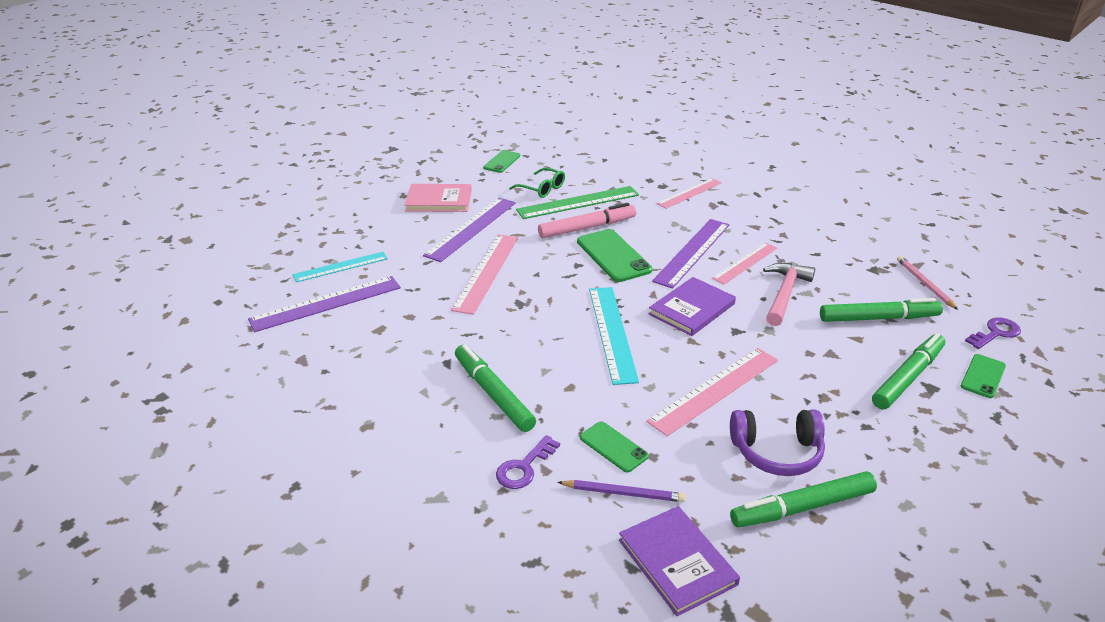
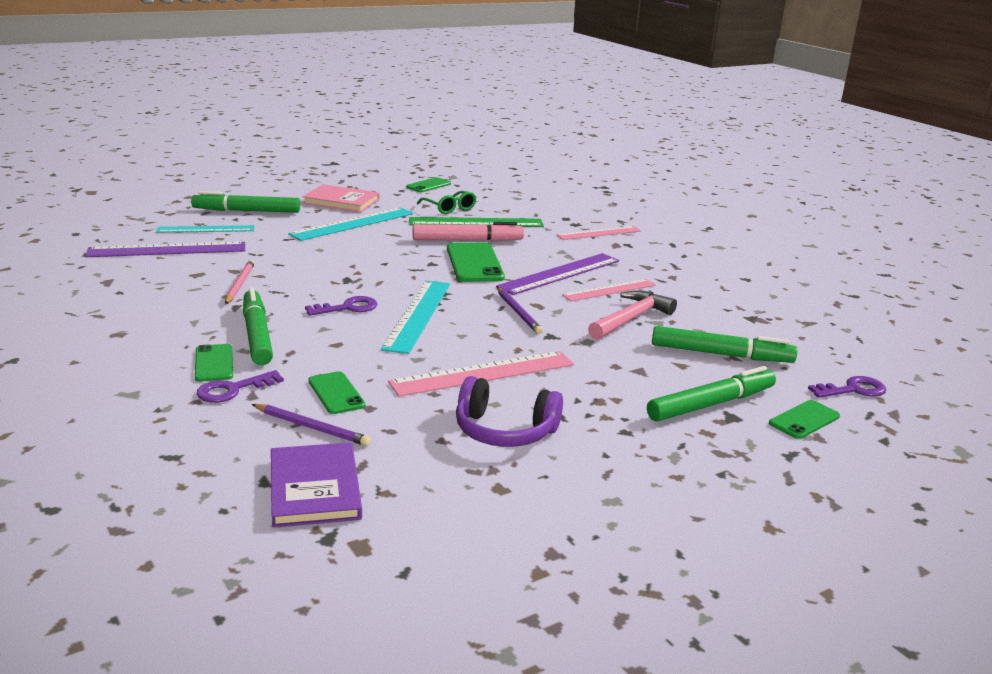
camera: 15 degrees right, 10 degrees down
purple ruler [423,198,516,262] -> turquoise ruler [288,207,413,241]
pink ruler [451,234,518,315] -> none
purple book [649,277,736,336] -> purple pencil [497,287,543,334]
green marker [730,471,877,528] -> green marker moved to [191,191,300,213]
pink pencil [897,256,958,310] -> pink pencil moved to [225,260,255,304]
none -> green phone [195,344,233,382]
none -> purple key [305,296,378,316]

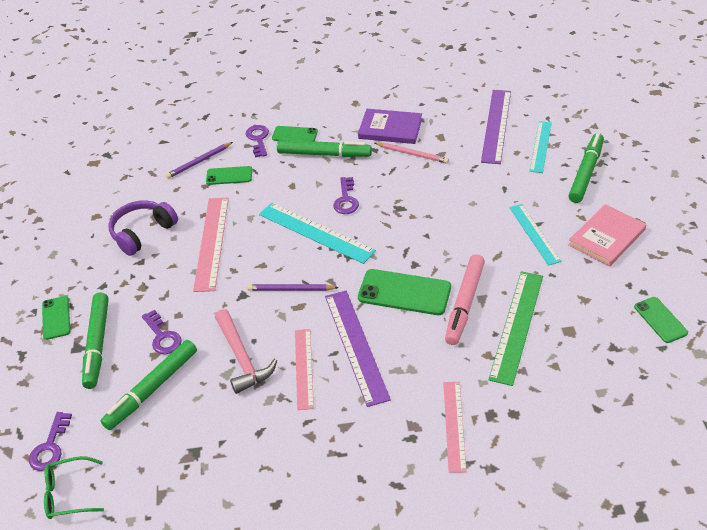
camera: 120 degrees right, 20 degrees up
purple book [271,442,362,528] -> purple book moved to [358,109,422,144]
turquoise ruler [288,207,413,241] -> turquoise ruler [509,204,562,266], size x0.66
green glasses [417,191,476,214] -> green glasses moved to [44,456,104,519]
green phone [769,400,840,439] -> green phone moved to [42,296,70,340]
none -> purple key [142,310,182,354]

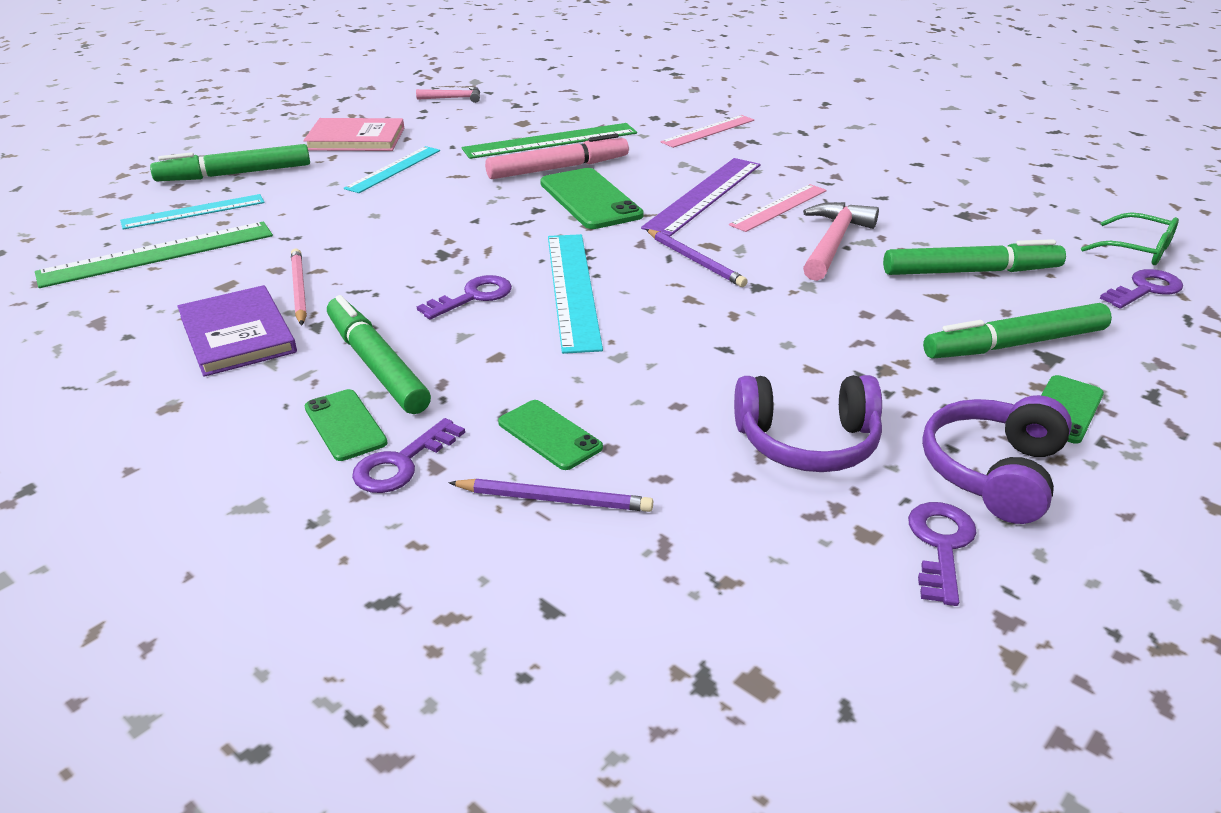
camera: 135 degrees left, 10 degrees down
green marker [82,293,109,389] -> green marker turned 150 degrees counterclockwise [923,303,1112,359]
purple key [142,310,182,354] -> purple key moved to [908,502,976,606]
pink ruler [193,198,229,292] -> none
purple ruler [481,90,511,164] -> green ruler [35,222,273,288]
green phone [634,297,688,343] -> pink hammer [416,87,480,103]
none -> purple headphones [922,395,1072,524]

